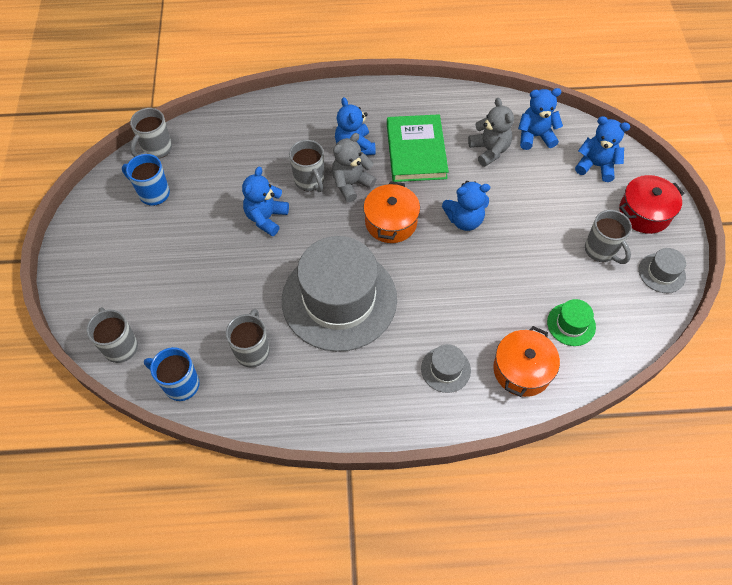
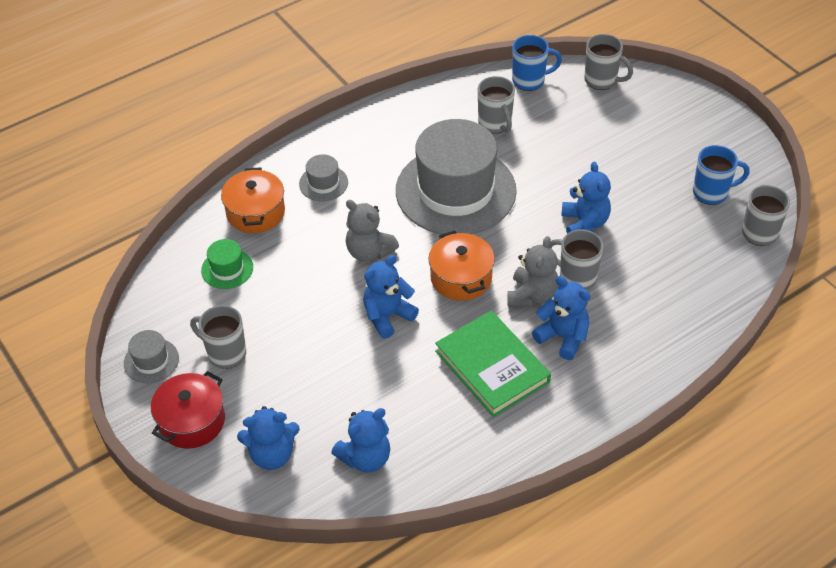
camera: 150 degrees right, 10 degrees down
grey teddy bear [468,98,514,167] -> grey teddy bear moved to [346,200,399,262]

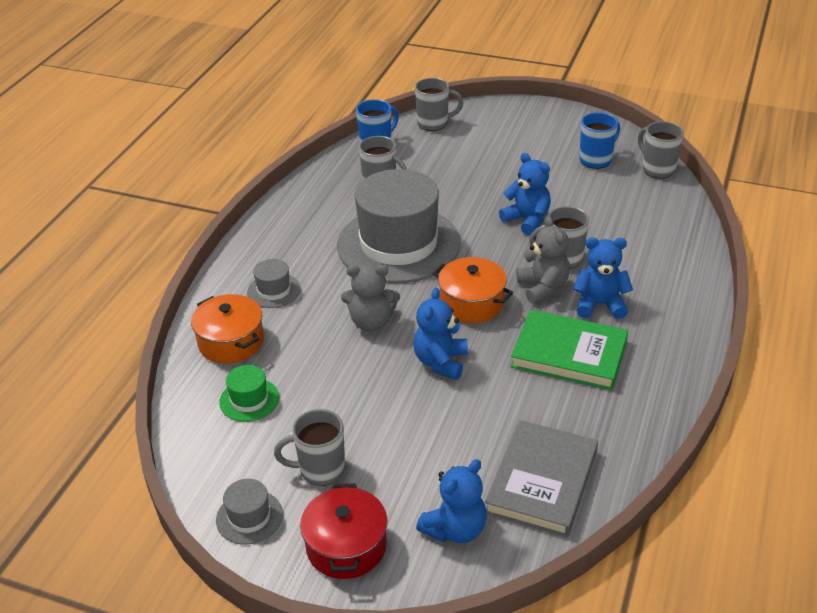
camera: 35 degrees left, 10 degrees down
blue teddy bear [331,408,390,473] -> grey book [485,420,598,537]

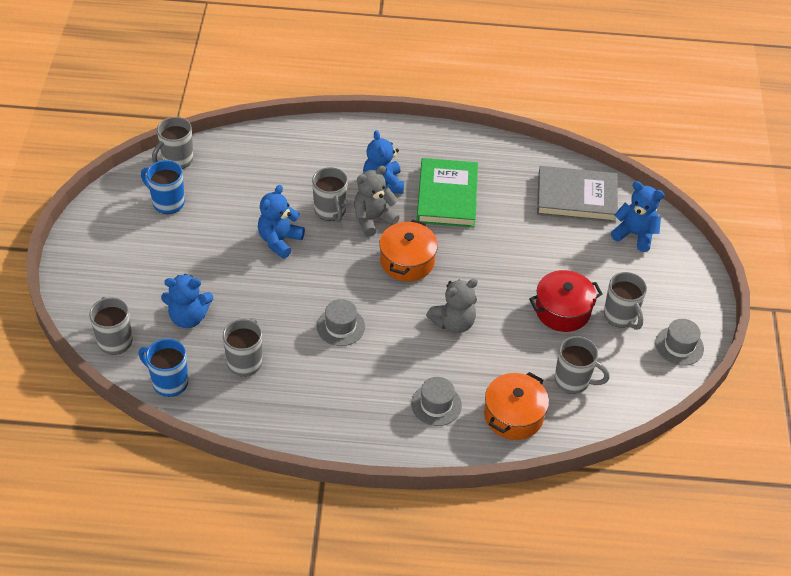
camera: 110 degrees left, 10 degrees up
green hat [219,365,279,422] -> grey mug [555,336,610,394]
red pot [300,483,388,579] -> red pot moved to [529,270,603,332]
grey hat [337,169,461,283] -> grey hat [317,299,365,346], size x0.41
grey teddy bear [341,264,400,331] -> grey teddy bear turned 75 degrees clockwise [426,279,478,333]
blue teddy bear [413,288,468,380] -> blue teddy bear moved to [161,274,213,328]

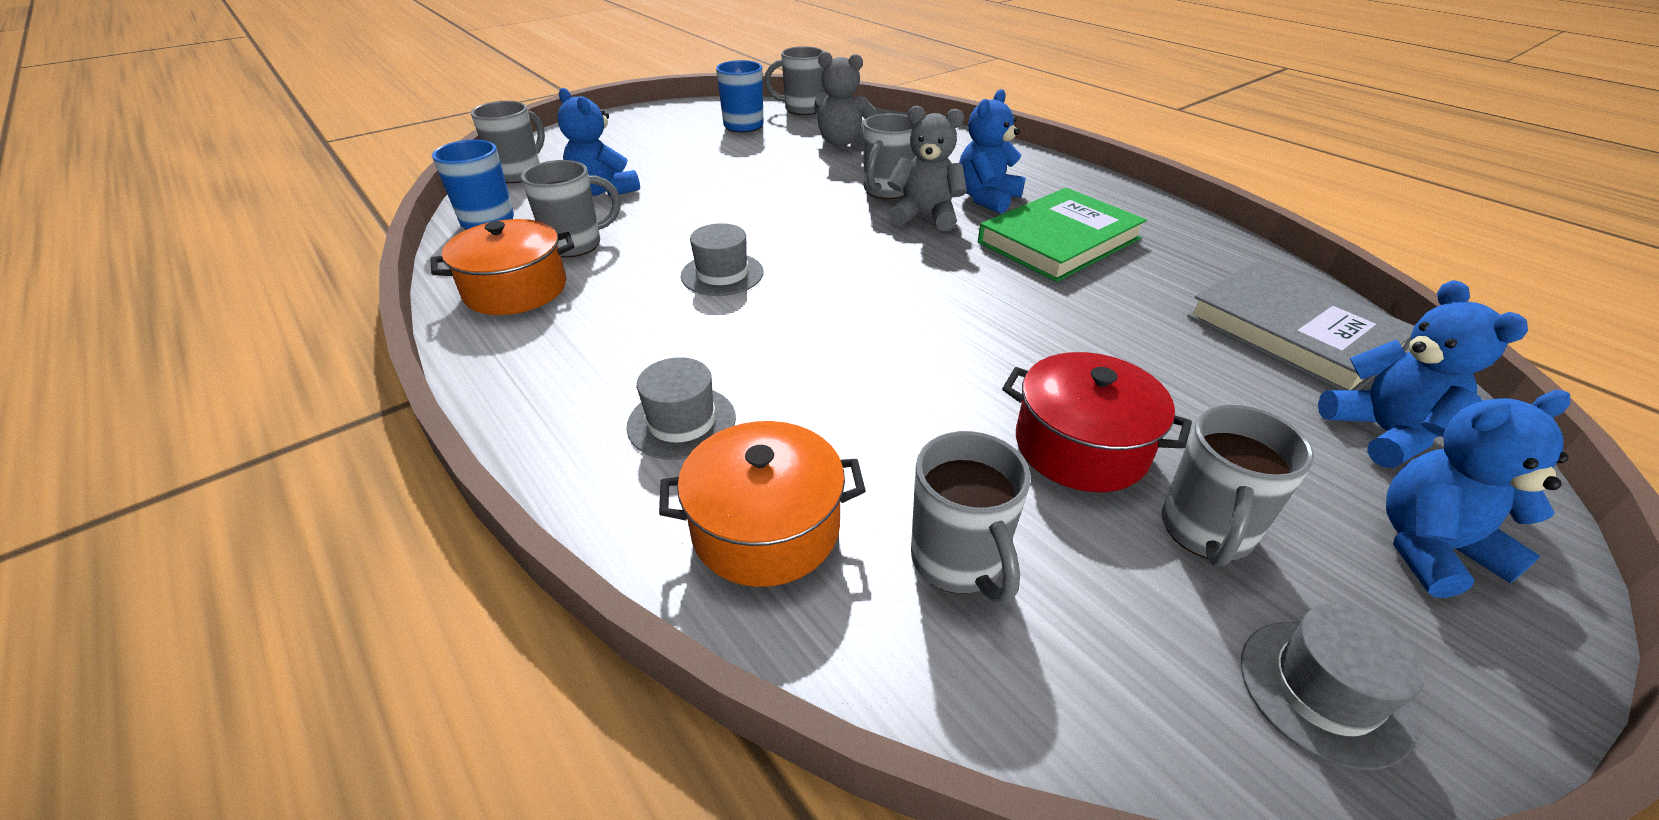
camera: 50 degrees right, 10 degrees down
blue teddy bear [258,185,305,259] -> blue teddy bear moved to [1386,390,1570,598]
orange pot [379,219,438,281] -> orange pot moved to [430,219,574,315]
grey teddy bear [426,279,478,333] -> grey teddy bear moved to [814,51,876,147]

